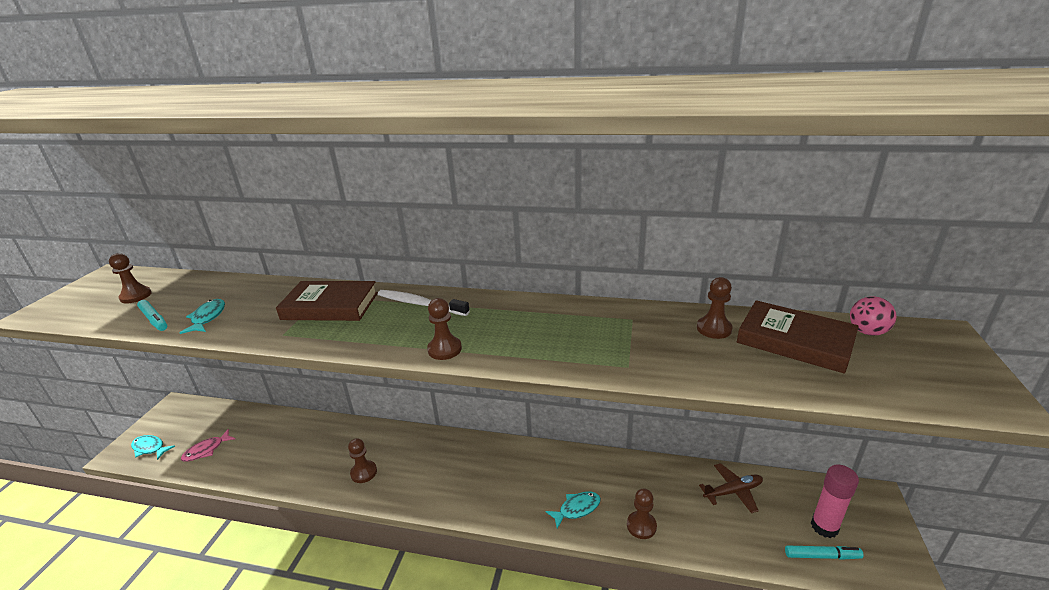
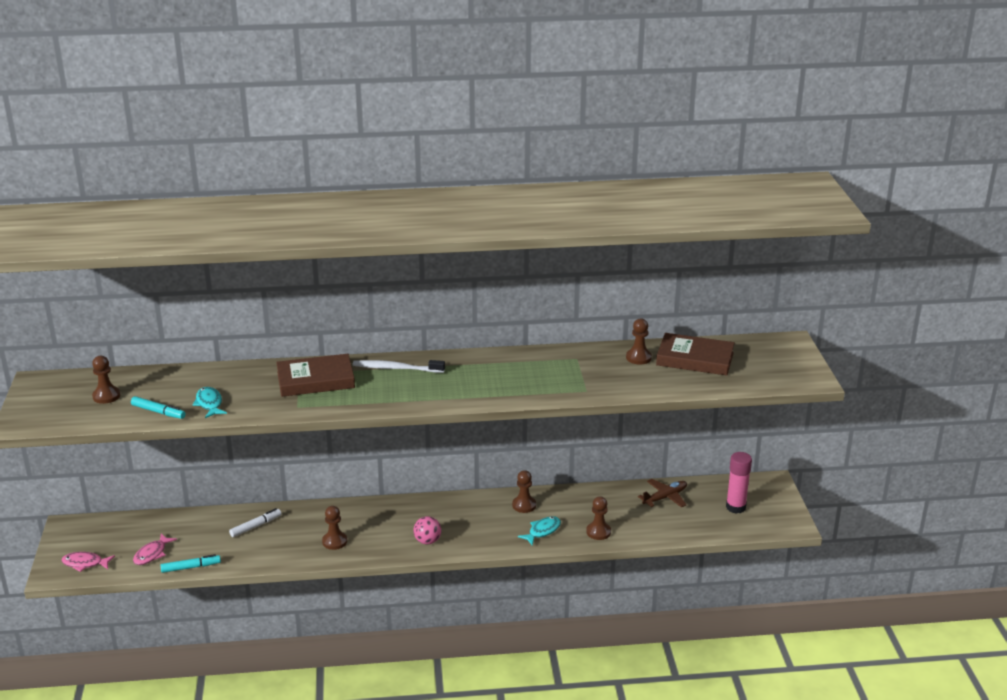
camera: 20 degrees left, 0 degrees up
turquoise fish [131,435,175,460] -> pink fish [61,552,115,572]
brown pawn [427,298,462,360] -> brown pawn moved to [512,470,536,513]
turquoise marker [785,546,864,560] -> turquoise marker moved to [161,554,221,573]
pink ball [850,296,897,336] -> pink ball moved to [413,516,441,544]
none -> white marker [229,508,282,537]

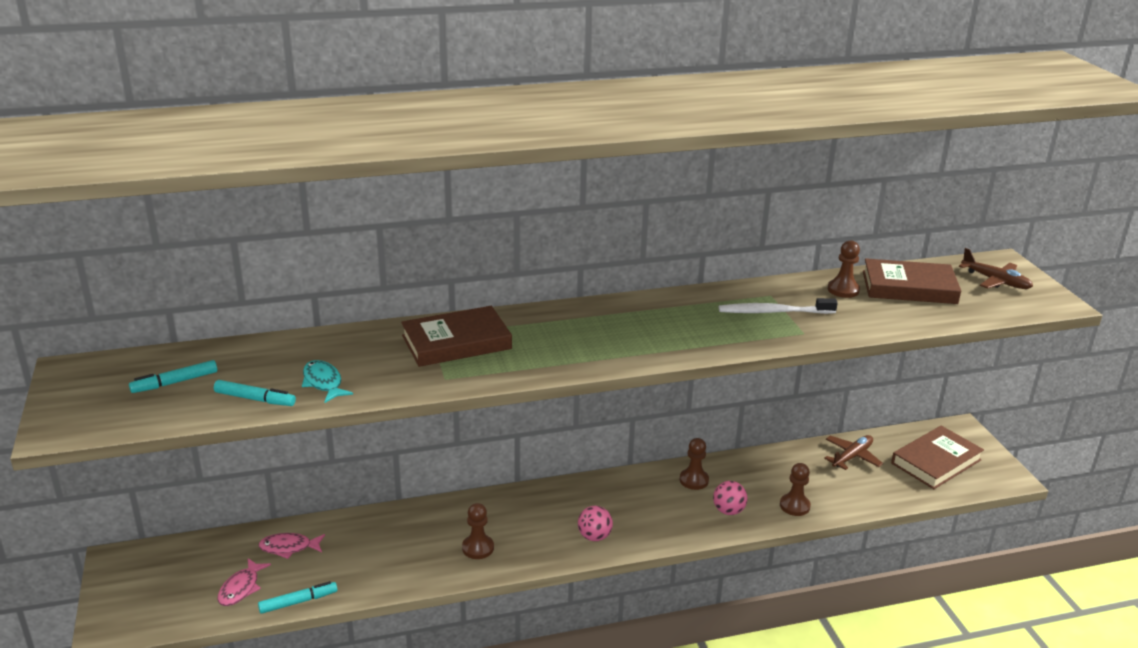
camera: 10 degrees left, 0 degrees up
pink fish [61,552,115,572] -> pink fish moved to [258,533,325,559]
brown pawn [92,356,120,404] -> turquoise marker [129,360,218,393]
white marker [229,508,282,537] -> none
white toothbrush [353,360,445,373] -> white toothbrush moved to [719,298,838,314]
turquoise fish [518,516,561,545] -> pink ball [713,481,748,515]
pink glue stick [726,452,752,514] -> brown book [891,426,984,489]
none -> brown plane [958,248,1033,289]

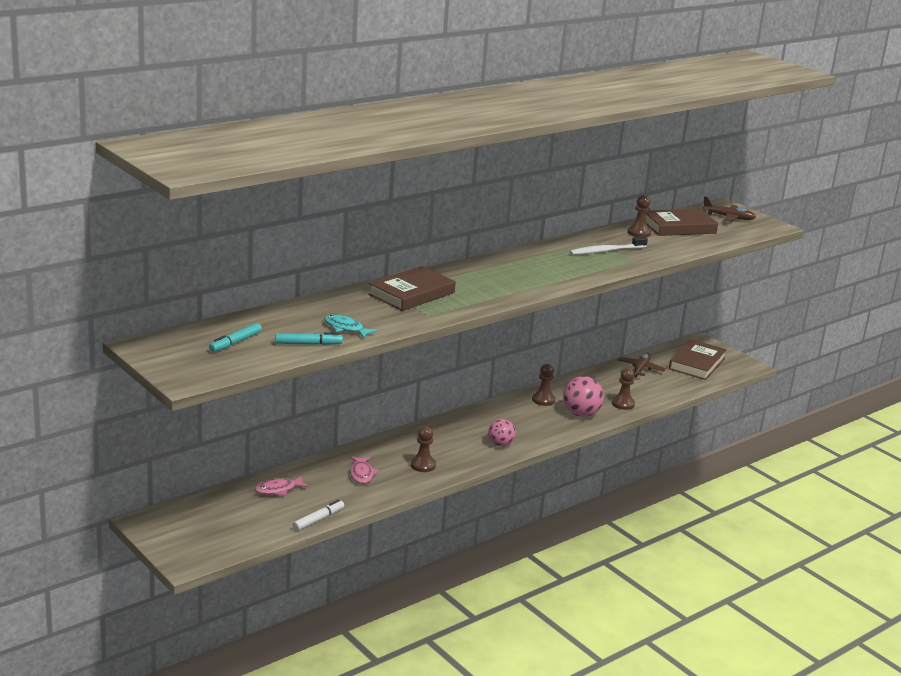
camera: 25 degrees left, 5 degrees down
pink fish [217,558,271,606] -> pink fish moved to [350,456,379,484]
turquoise marker [258,581,337,614] -> white marker [293,500,344,531]
pink ball [713,481,748,515] -> pink ball [563,376,604,417], size x1.55

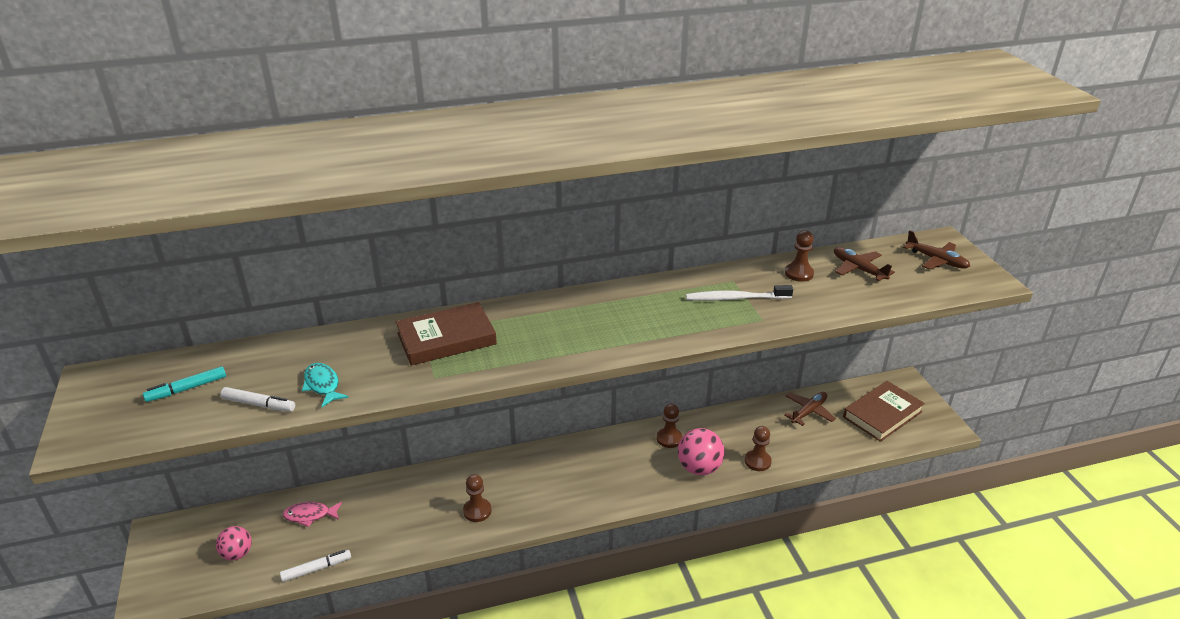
camera: 25 degrees right, 10 degrees up
turquoise marker [275,332,343,345] -> white marker [220,387,295,412]
pink fish [350,456,379,484] -> none
pink ball [488,419,516,447] -> pink ball moved to [216,526,252,560]
brown book [646,209,718,236] -> brown plane [834,247,895,281]

